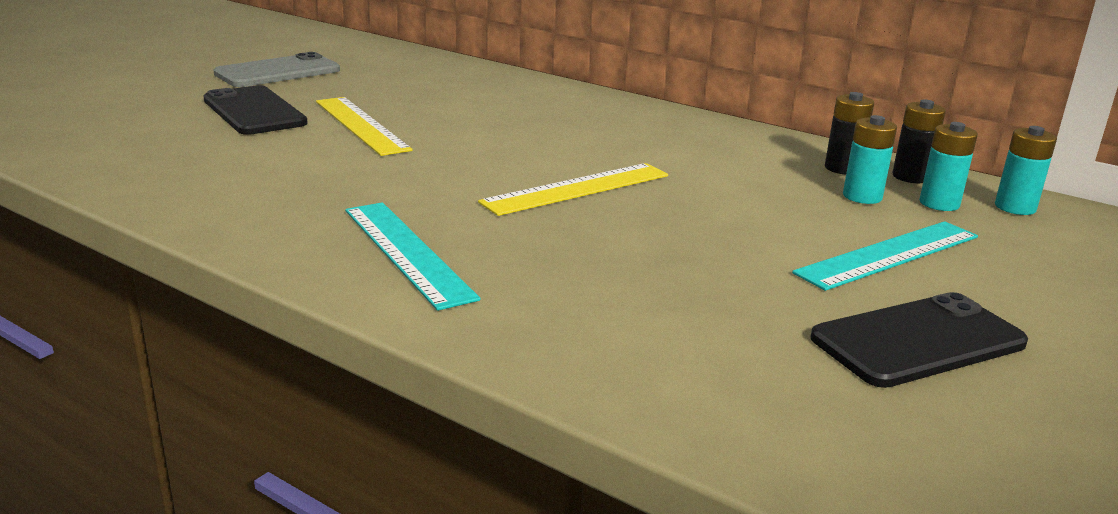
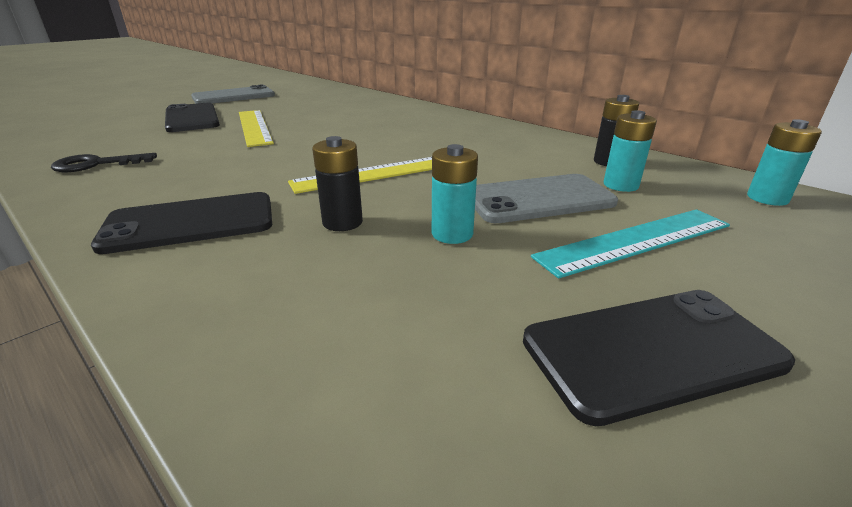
camera: 10 degrees right, 5 degrees up
turquoise ruler [345,202,481,311] -> black phone [91,192,272,254]
black battery [892,99,946,183] -> black battery moved to [312,136,363,231]
turquoise battery [919,122,978,211] -> turquoise battery moved to [432,144,478,244]
none -> black key [51,153,157,172]
none -> grey phone [475,174,618,223]

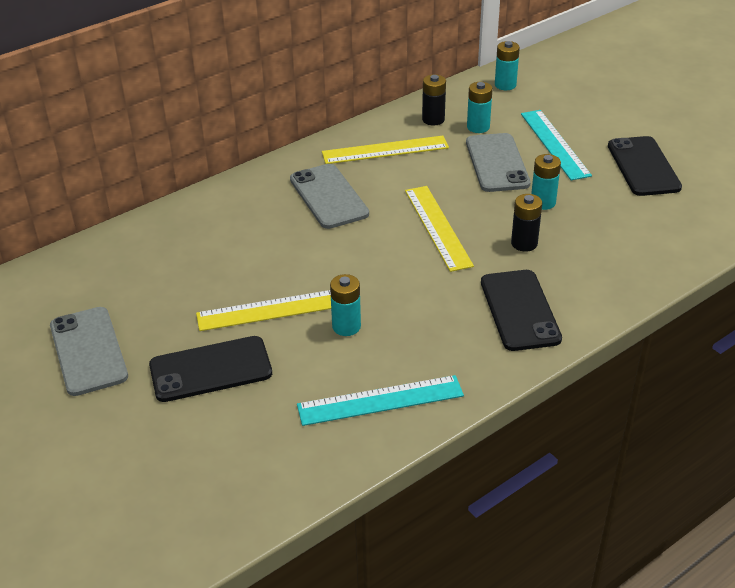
camera: 80 degrees left, 10 degrees up
black key [51,153,157,172] -> turquoise ruler [297,375,464,426]
none -> grey phone [290,164,369,229]
none -> yellow ruler [322,136,449,164]
none -> turquoise battery [330,274,361,336]

